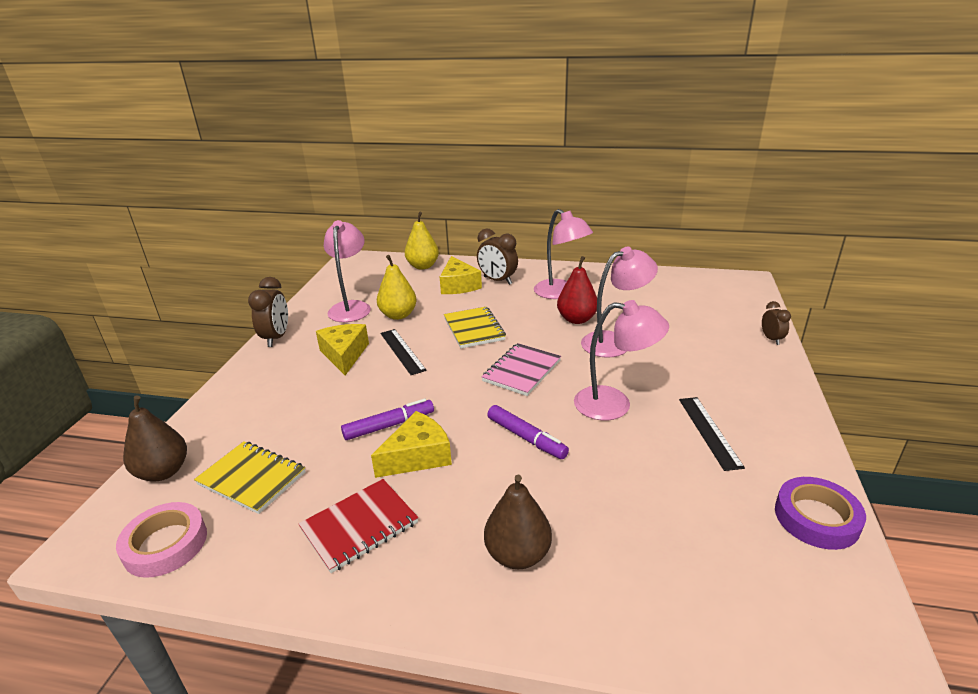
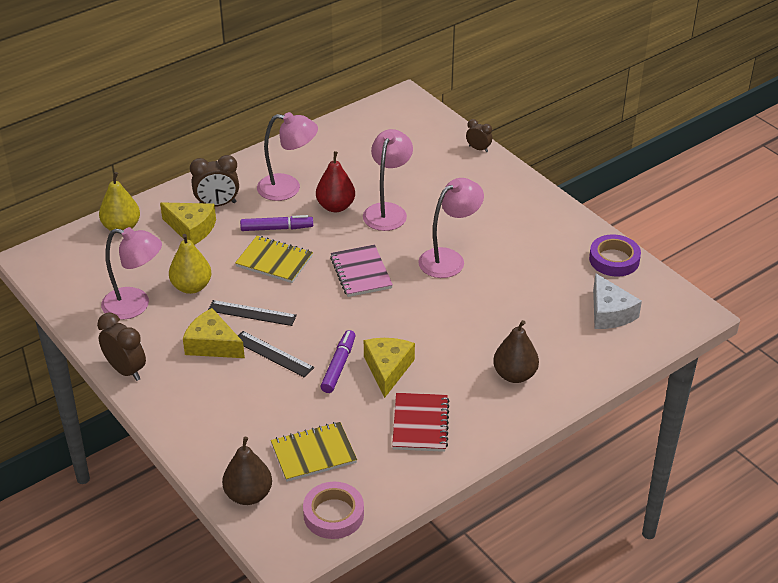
camera: 50 degrees left, 10 degrees up
pink lamp [324,220,371,322] -> pink lamp turned 150 degrees clockwise [101,227,162,320]
purple marker [487,405,569,459] -> purple marker moved to [240,215,313,231]
black ruler [679,397,745,471] -> black ruler moved to [238,331,314,378]
none -> white cheese [593,273,642,329]

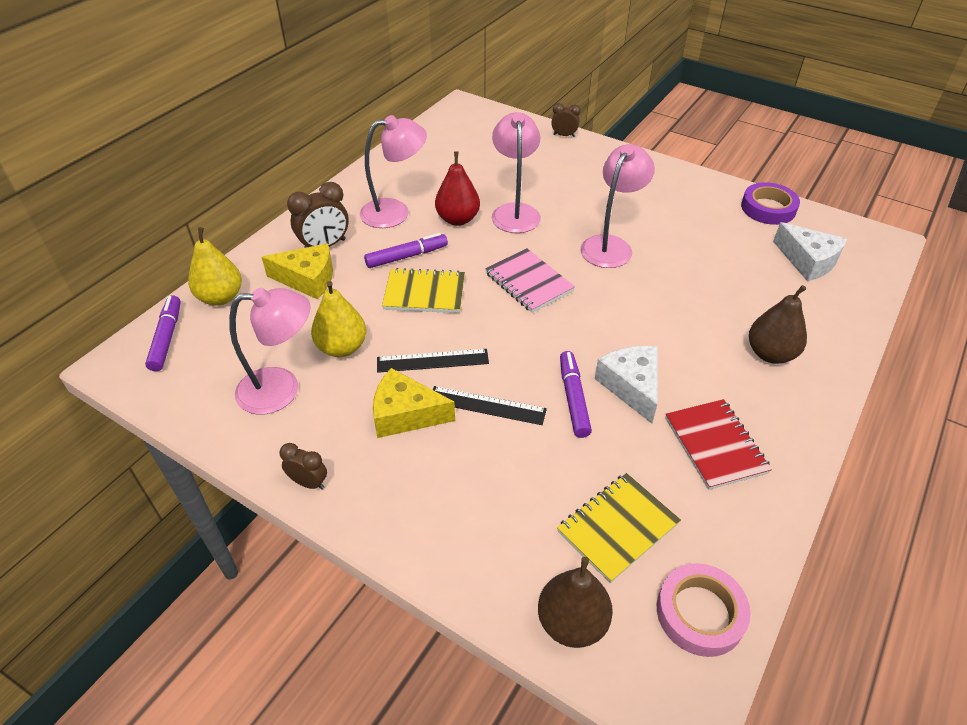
camera: 20 degrees left, 5 degrees up
brown clock [97,313,146,381] -> brown clock [280,443,327,490], size x0.60
yellow cheese [364,338,415,398] -> white cheese [595,346,658,423]
none -> purple marker [145,295,181,371]

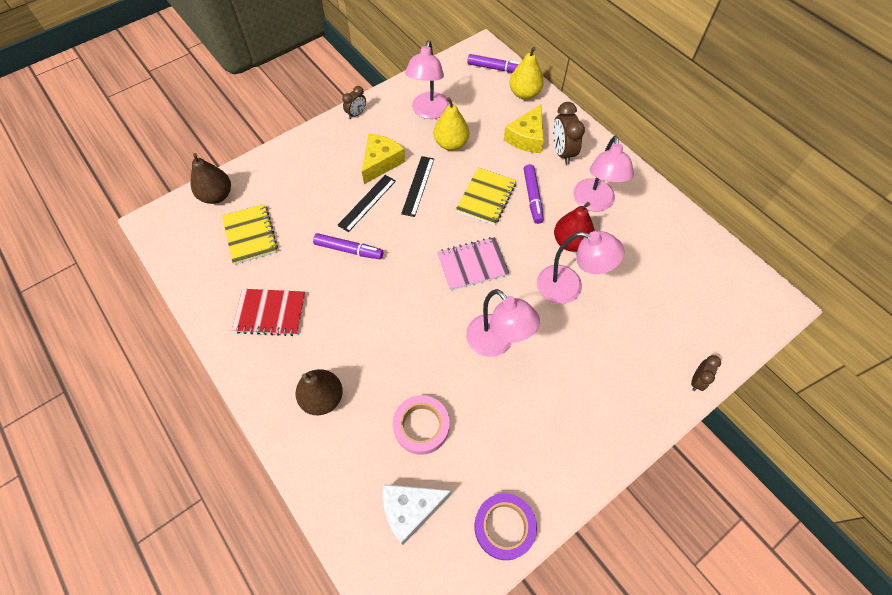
camera: 110 degrees right, 15 degrees up
white cheese [595,346,658,423] -> none
pink tape [657,563,751,657] -> pink tape moved to [393,395,450,455]

